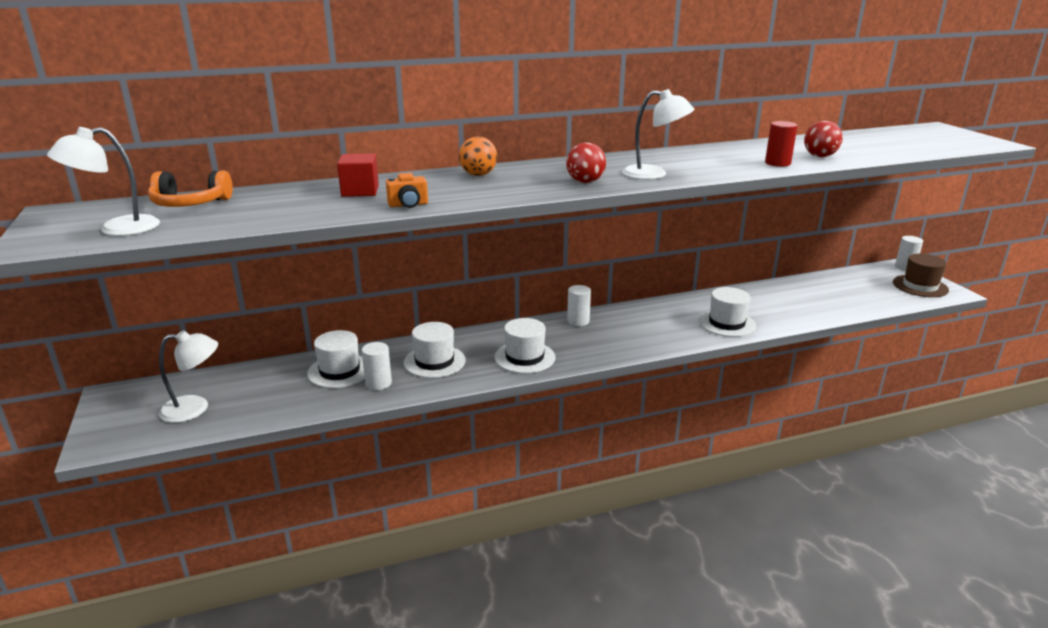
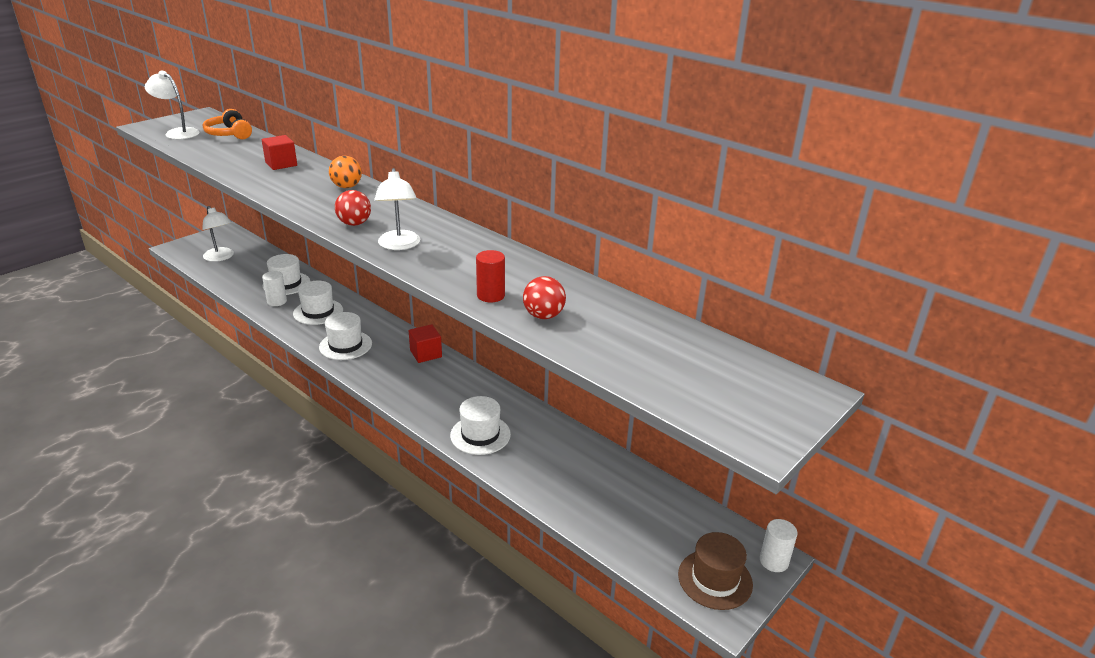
camera: 60 degrees right, 5 degrees up
orange camera [386,173,428,208] -> none
white cylinder [567,285,591,326] -> red cube [409,324,442,363]

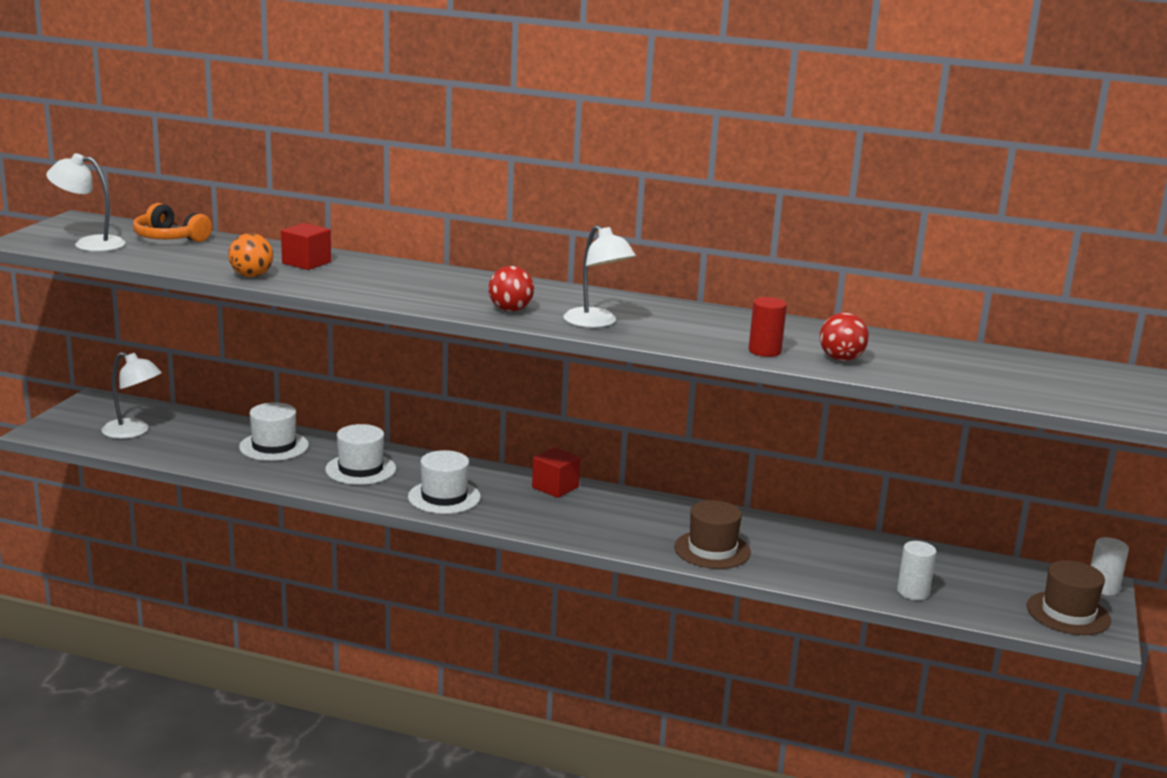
camera: 25 degrees left, 10 degrees down
white cylinder [262,271,287,306] -> white cylinder moved to [897,541,937,600]
orange ball [329,156,362,188] -> orange ball moved to [228,233,273,277]
white hat [450,396,511,455] -> brown hat [674,500,751,569]

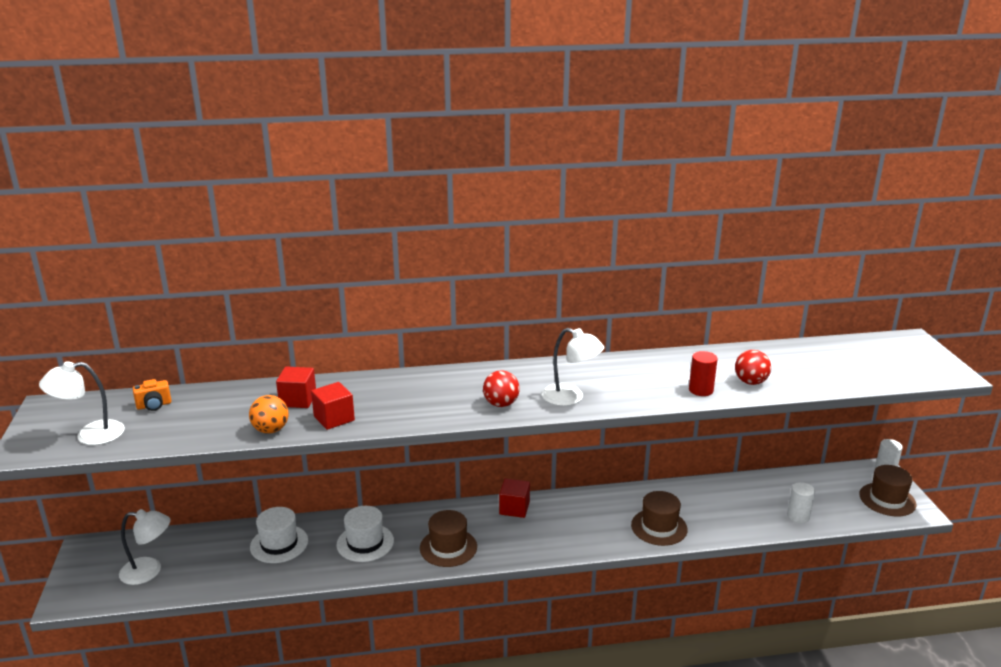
camera: 25 degrees left, 5 degrees up
orange headphones [133,203,212,242] -> orange camera [133,379,172,411]
white hat [408,450,481,514] -> brown hat [420,510,477,567]
none -> red cube [311,382,355,430]

